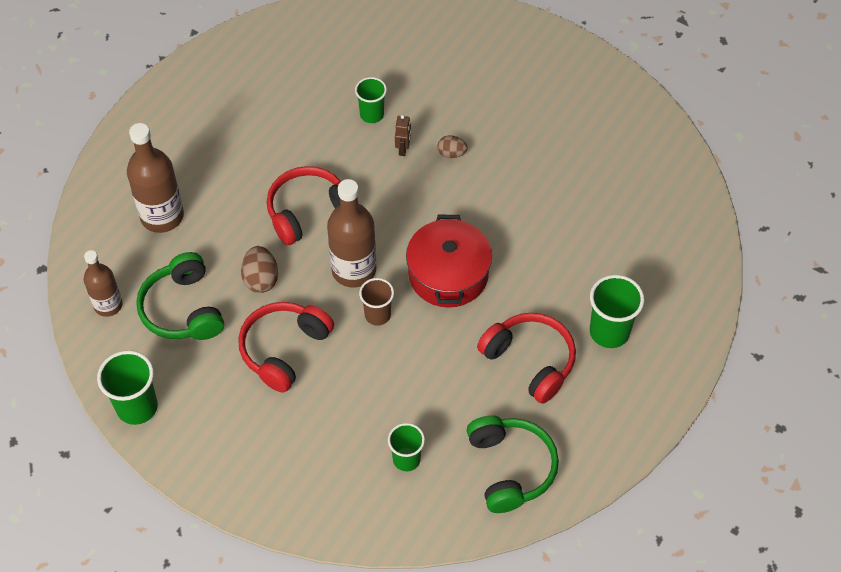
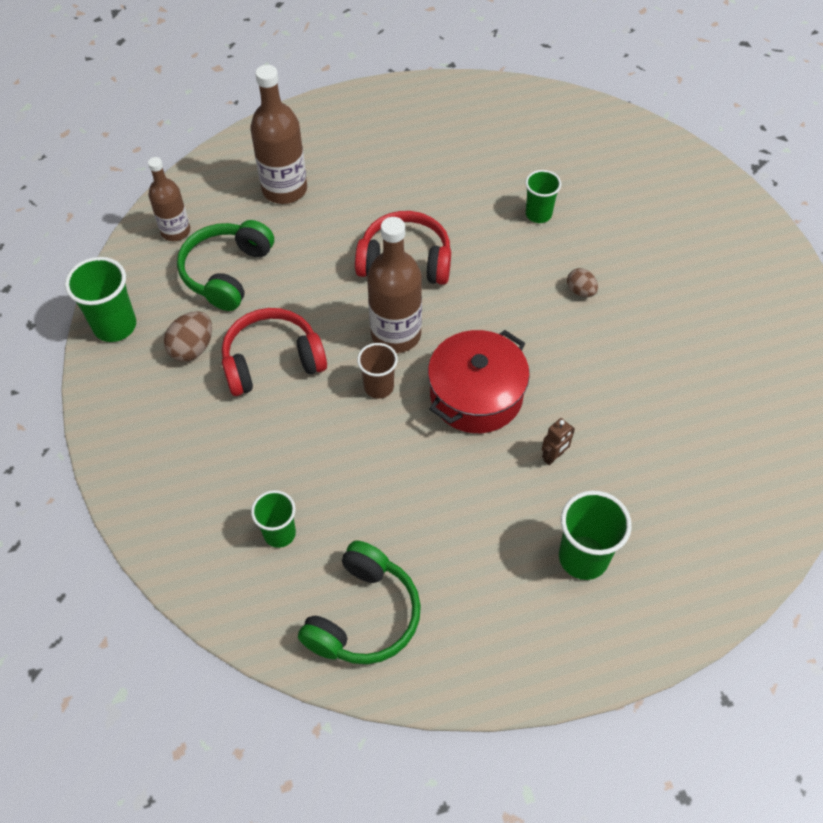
camera: 40 degrees right, 0 degrees up
brown egg [241,246,278,293] -> brown egg moved to [164,311,212,362]
brown robot [395,115,411,156] -> brown robot moved to [542,418,575,465]
red headphones [477,313,576,404] -> none

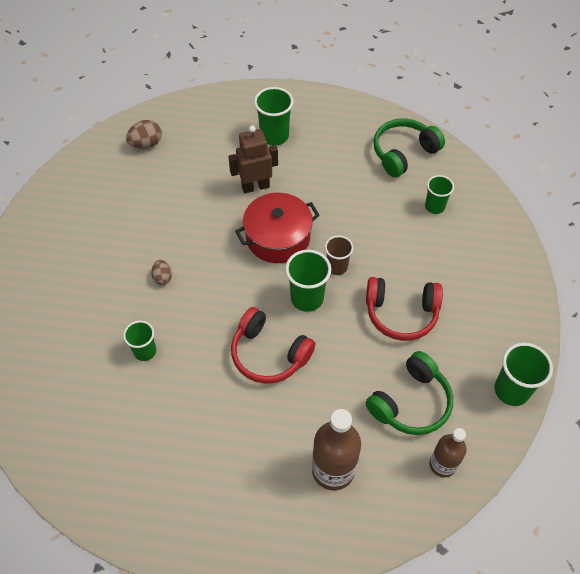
camera: 155 degrees left, 0 degrees up
brown egg [164,311,212,362] -> brown egg moved to [126,120,162,149]
brown bottle [367,217,422,353] -> green cup [285,250,331,312]
brown robot [542,418,575,465] -> brown robot [228,126,278,193], size x1.95

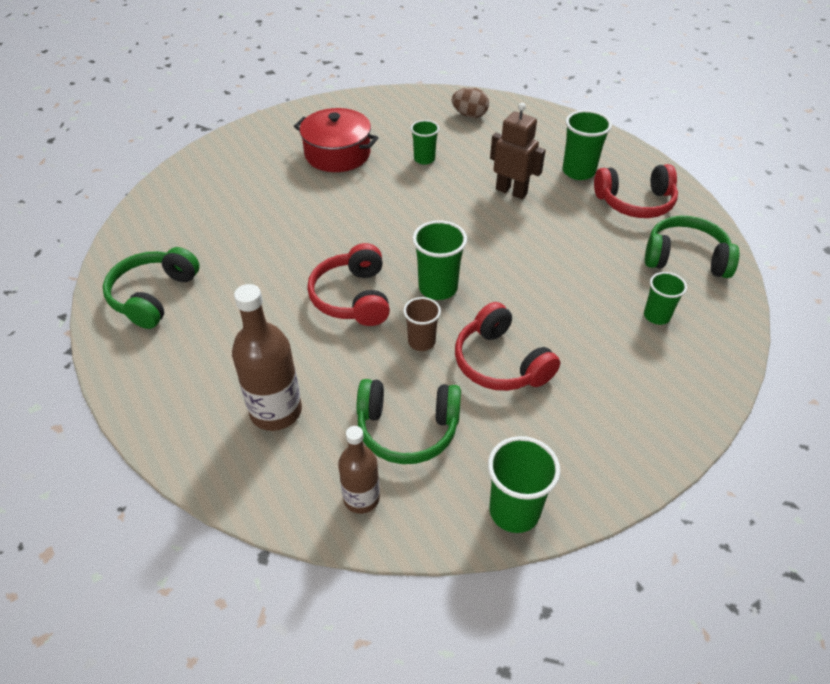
camera: 50 degrees right, 10 degrees down
green cup [123,321,156,361] -> green cup moved to [411,120,439,165]
brown egg [151,260,172,285] -> none
red pot [235,193,320,263] -> red pot moved to [294,108,378,172]
brown cup [325,235,354,275] -> brown cup moved to [403,297,441,351]
none -> green headphones [103,247,200,329]
none -> red headphones [594,164,678,218]

